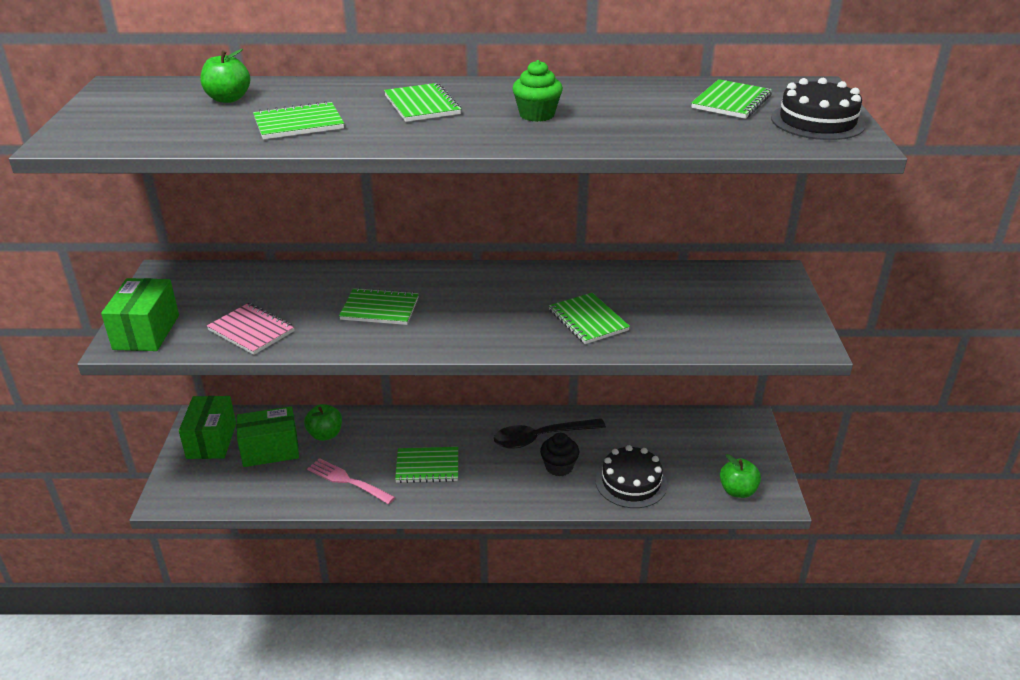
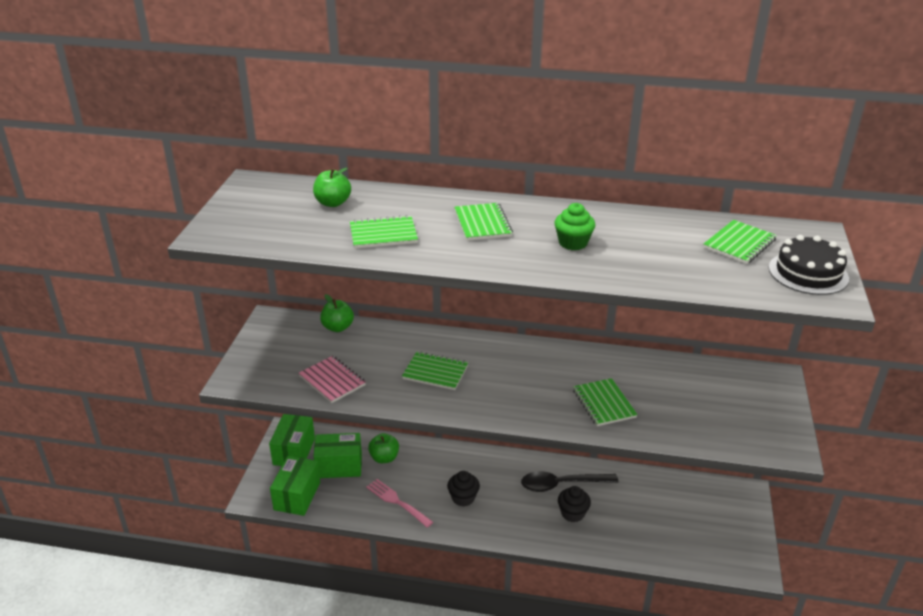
camera: 10 degrees right, 0 degrees up
green box [101,278,179,351] -> green box moved to [270,456,320,516]
green notebook [395,447,458,483] -> black cupcake [447,471,480,507]
black cake [595,445,667,508] -> none
green apple [720,454,761,498] -> green apple moved to [320,294,354,332]

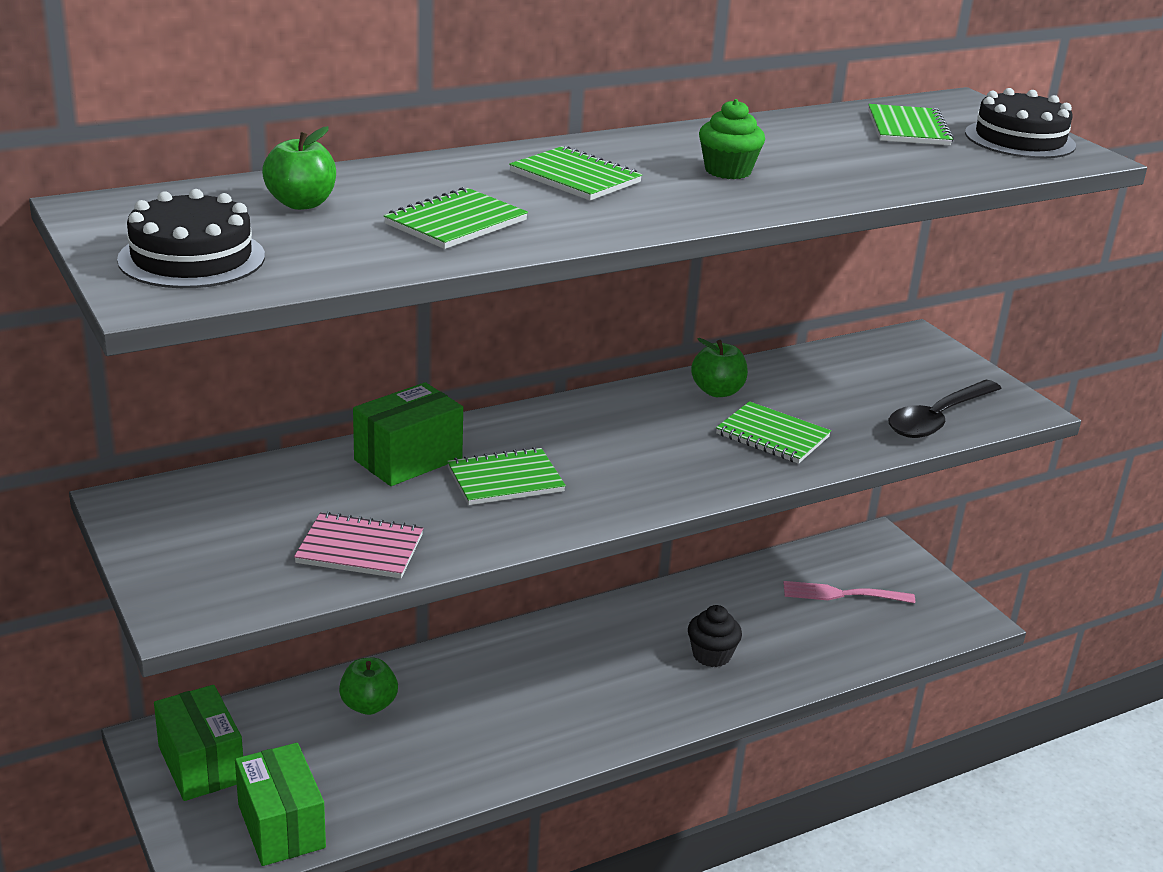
camera: 40 degrees left, 5 degrees down
green box [313,433,362,478] -> green box moved to [353,382,463,486]
green apple [320,294,354,332] -> green apple moved to [691,338,748,397]
pink fork [366,479,433,528] -> pink fork moved to [783,581,915,603]
black cupcake [447,471,480,507] -> none
black spoon [521,471,618,492] -> black spoon moved to [889,380,1002,438]
none -> black cake [117,189,265,288]

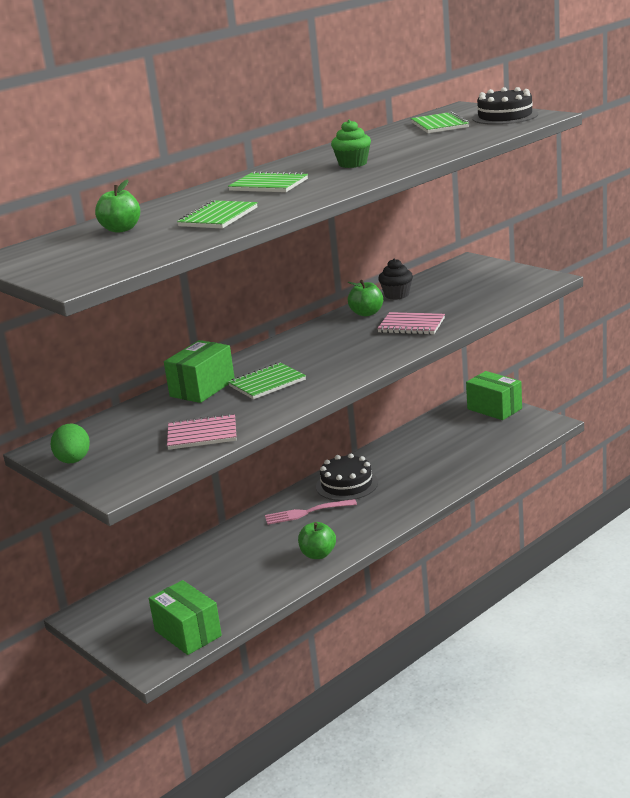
camera: 10 degrees left, 5 degrees down
black cake [117,189,265,288] -> black cake moved to [316,454,378,501]
green box [154,685,243,801] -> green box moved to [466,371,522,420]
green apple [339,658,398,715] -> green apple moved to [298,522,336,559]
black cupcake [688,605,742,667] -> black cupcake moved to [378,259,413,300]
green notebook [716,401,831,464] -> pink notebook [377,312,445,335]
pink fork [783,581,915,603] -> pink fork moved to [265,499,357,525]
black spoon [889,380,1002,438] -> none
none -> green egg [51,424,90,463]

